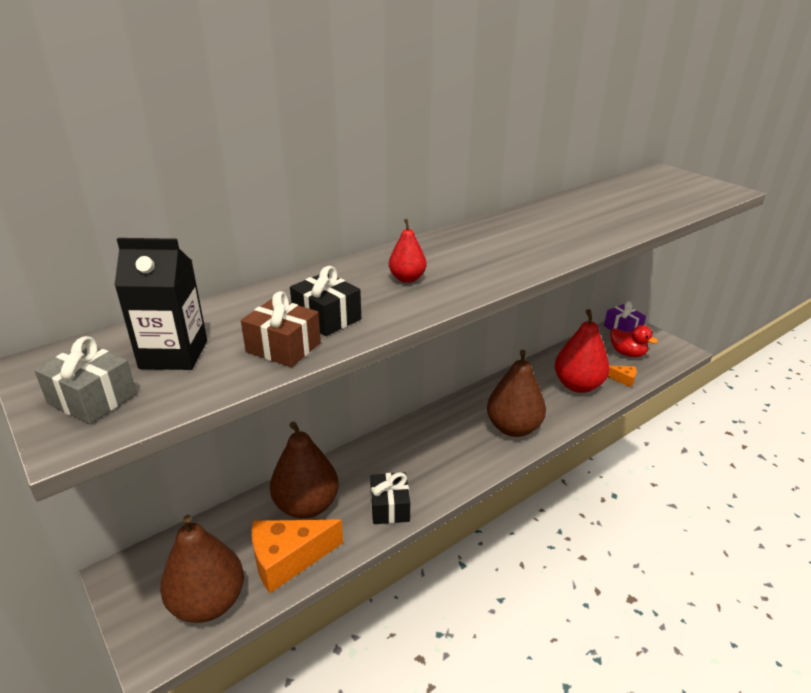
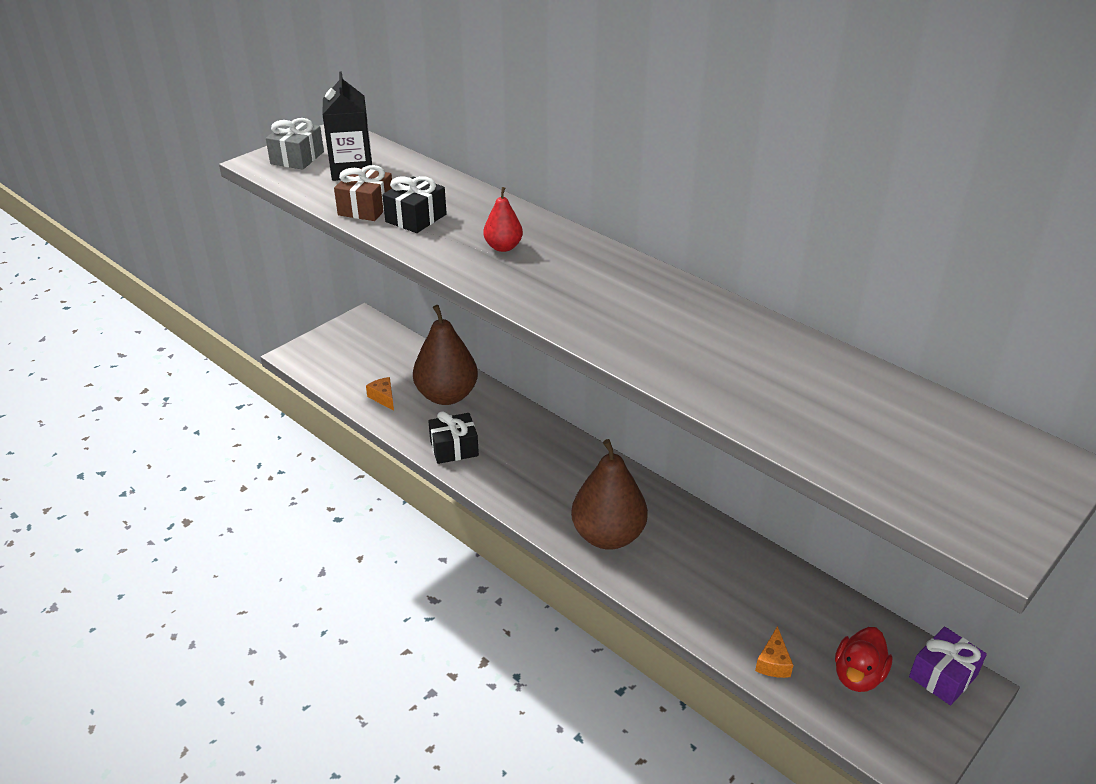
camera: 80 degrees right, 5 degrees up
brown pear [160,515,244,623] -> none
orange cheese [252,519,343,593] -> orange cheese [366,377,394,411], size x0.47
red pear [555,309,610,393] -> none

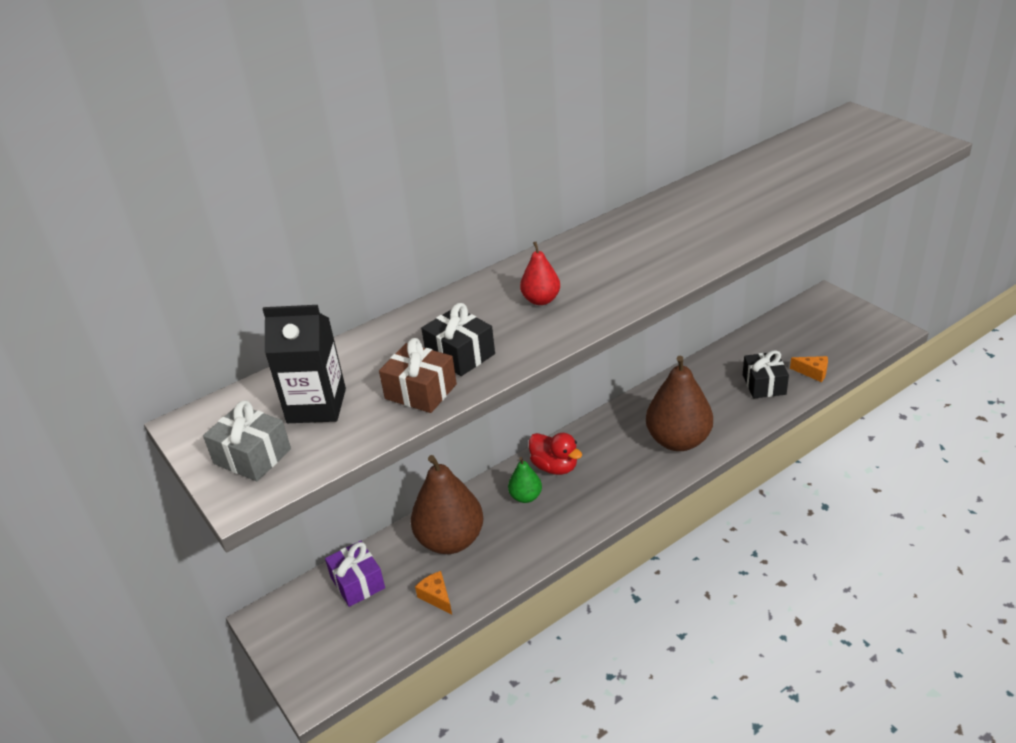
camera: 75 degrees left, 0 degrees up
orange cheese [366,377,394,411] -> orange cheese turned 75 degrees clockwise [415,571,452,615]
black gift [428,411,479,464] -> black gift moved to [743,350,789,399]
red duck [835,627,892,692] -> red duck moved to [529,433,582,475]
purple gift [909,627,987,705] -> purple gift moved to [325,541,385,607]
none -> green pear [508,457,542,503]

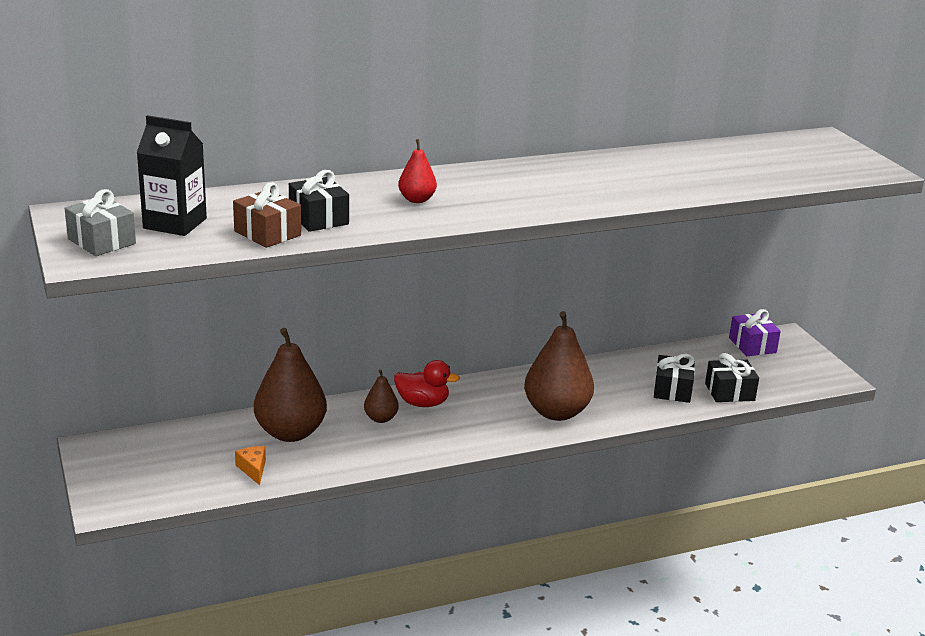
camera: 10 degrees right, 10 degrees down
purple gift [325,541,385,607] -> purple gift moved to [729,309,781,356]
green pear [508,457,542,503] -> brown pear [364,369,399,423]
red duck [529,433,582,475] -> red duck turned 45 degrees counterclockwise [394,360,460,407]
orange cheese [790,356,828,382] -> black gift [705,353,759,402]

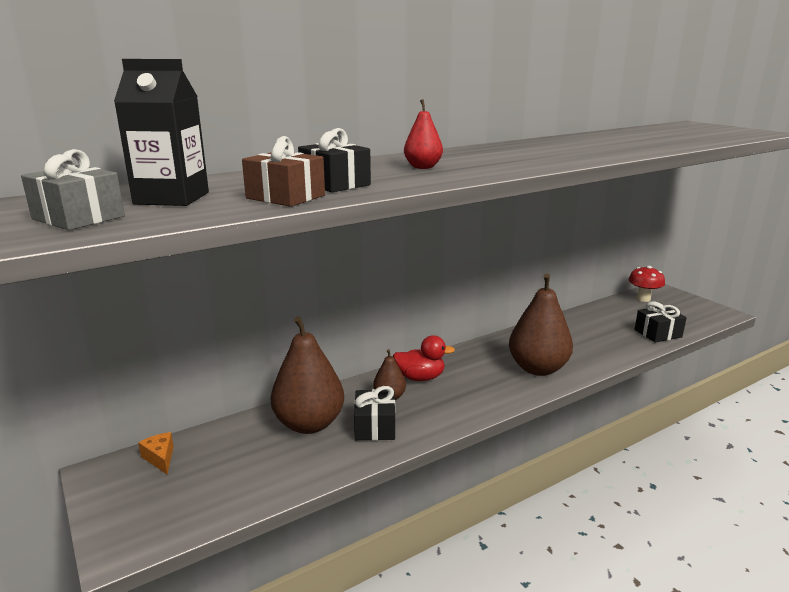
camera: 10 degrees left, 5 degrees down
orange cheese [235,446,266,485] -> orange cheese moved to [138,432,174,474]
black gift [654,354,695,403] -> black gift moved to [354,386,395,441]
purple gift [729,309,781,356] -> red mushroom [628,266,665,302]

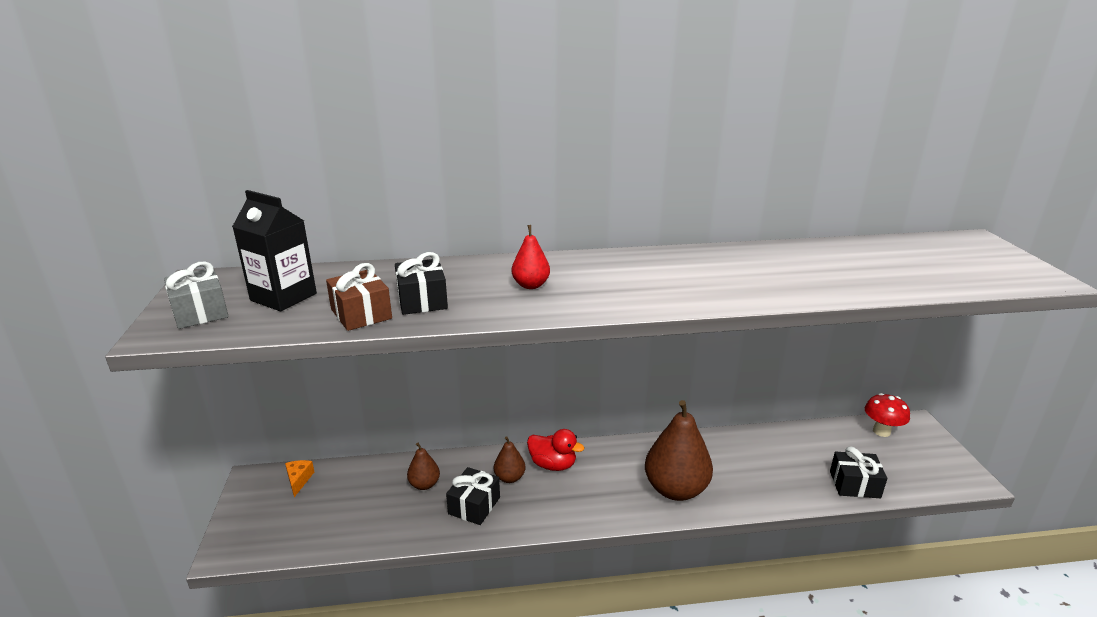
camera: 25 degrees right, 5 degrees up
brown pear [271,316,344,434] -> brown pear [407,442,440,490], size x0.49

